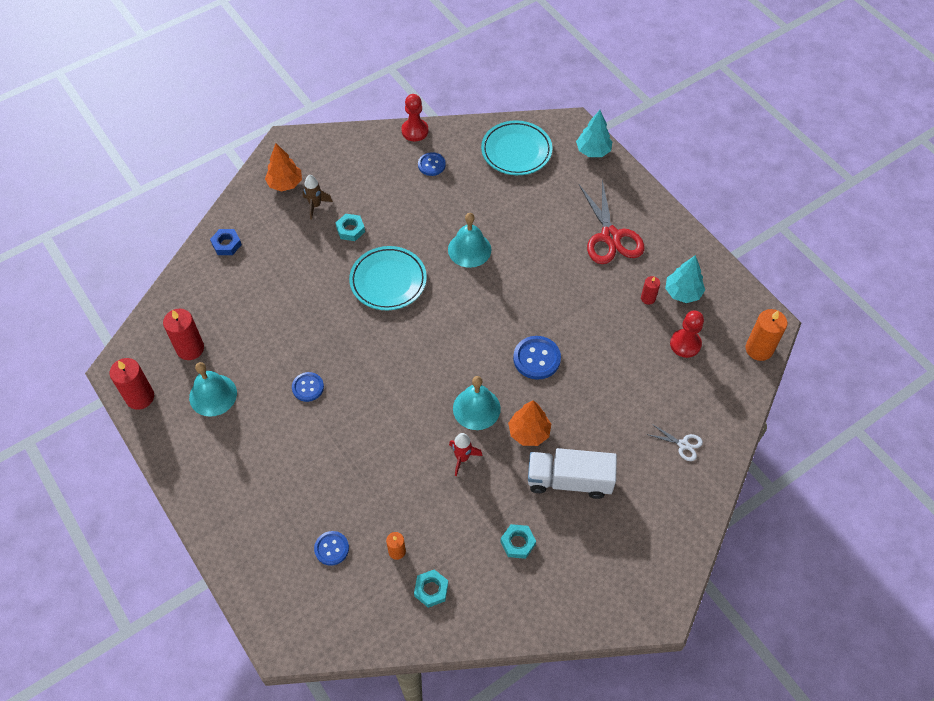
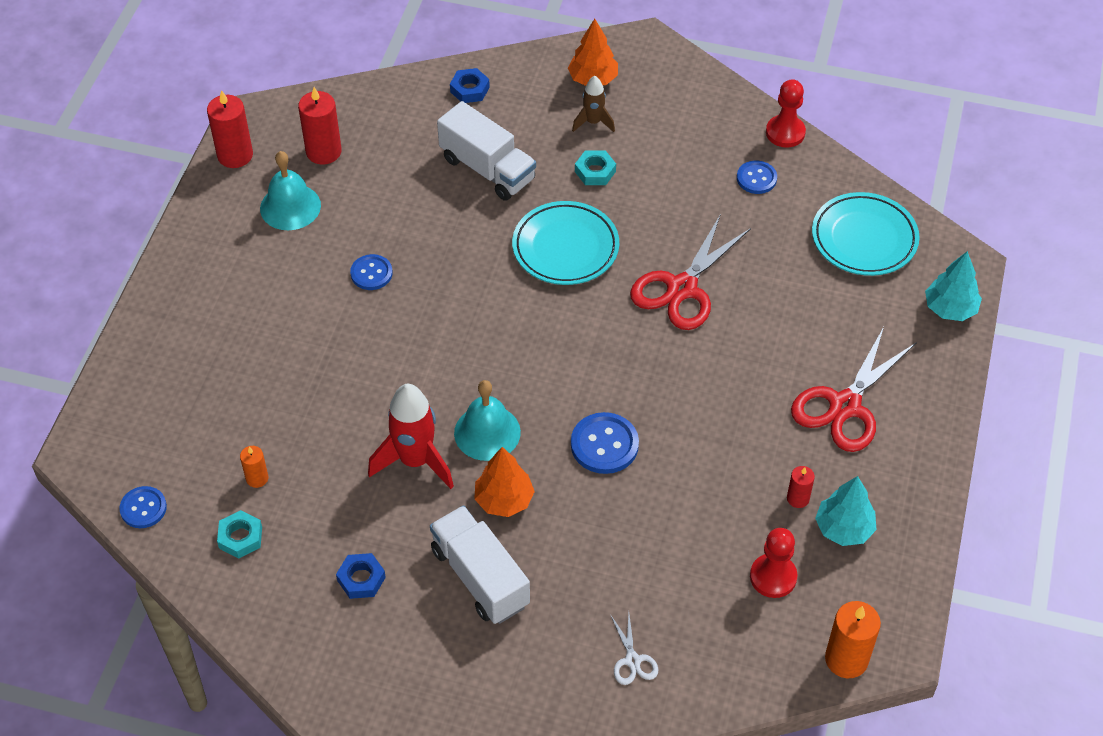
camera: 50 degrees right, 5 degrees down
blue button [314,531,349,566] -> blue button moved to [119,486,167,528]
turquoise bell [448,213,491,268] -> red scissors [630,214,751,330]
red rocket [449,433,483,476] -> red rocket [368,384,454,489], size x1.78
turquoise nut [501,524,536,559] -> blue nut [336,553,386,599]
none -> white truck [437,101,536,201]

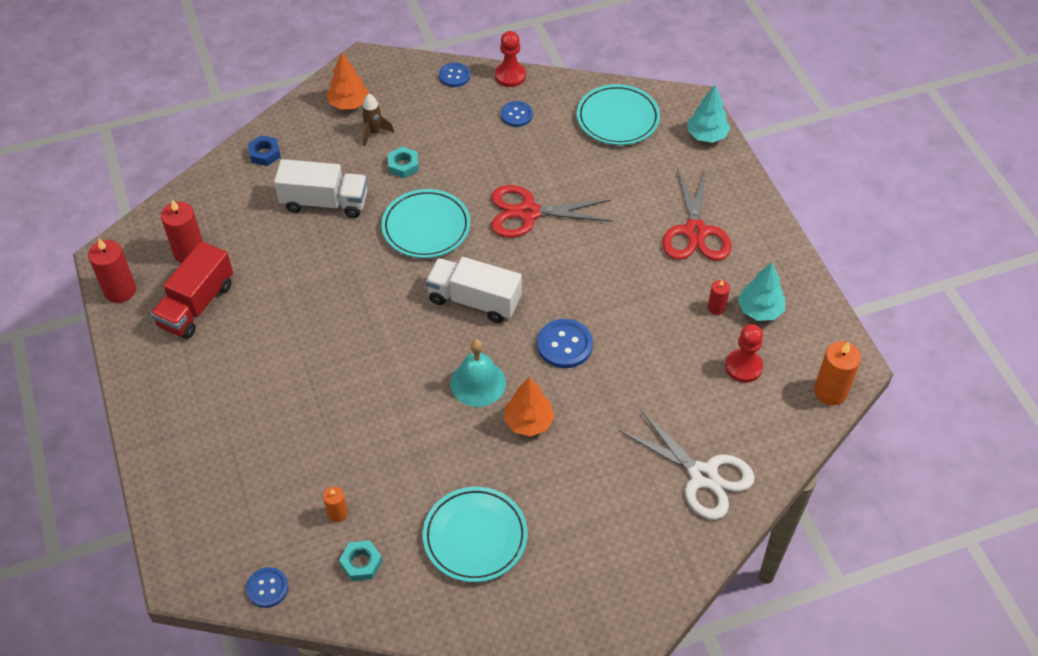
camera: 35 degrees left, 0 degrees up
turquoise bell [260,151,321,230] -> red truck [151,241,233,339]
blue nut [336,553,386,599] -> turquoise plate [423,487,528,582]
blue button [350,254,393,290] -> blue button moved to [439,62,470,87]
red rocket [368,384,454,489] -> none
white truck [430,505,530,624] -> white truck moved to [426,257,522,323]
white scissors [610,614,658,685] -> white scissors [619,409,755,520], size x2.14
red scissors [630,214,751,330] -> red scissors turned 90 degrees clockwise [491,185,613,238]

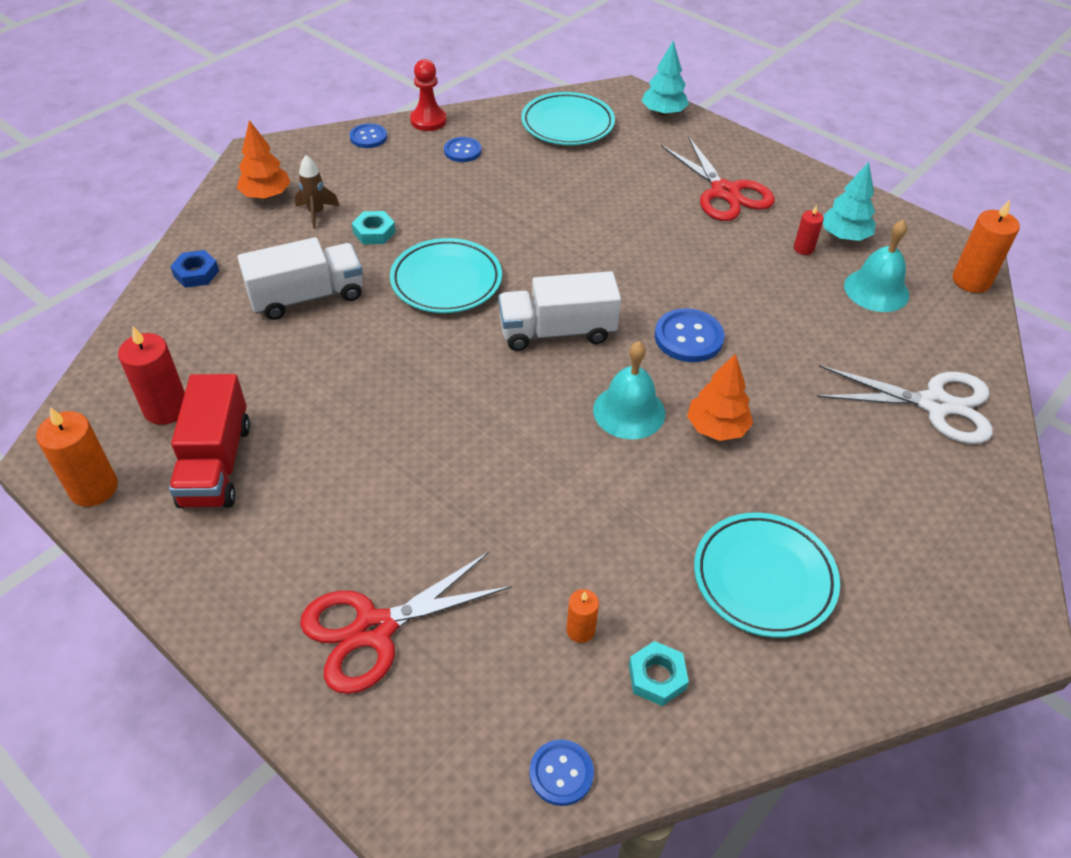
camera: 30 degrees left, 5 degrees down
red candle [88,238,136,303] -> orange candle [36,407,118,507]
red scissors [491,185,613,238] -> red scissors moved to [300,552,512,694]
red pawn [725,324,763,383] -> turquoise bell [844,220,909,312]

